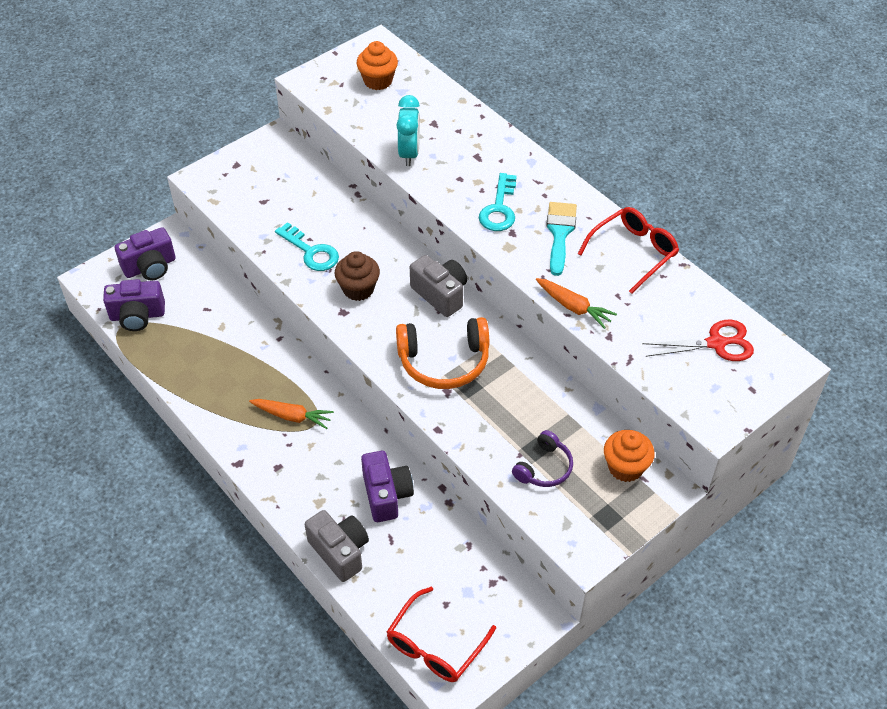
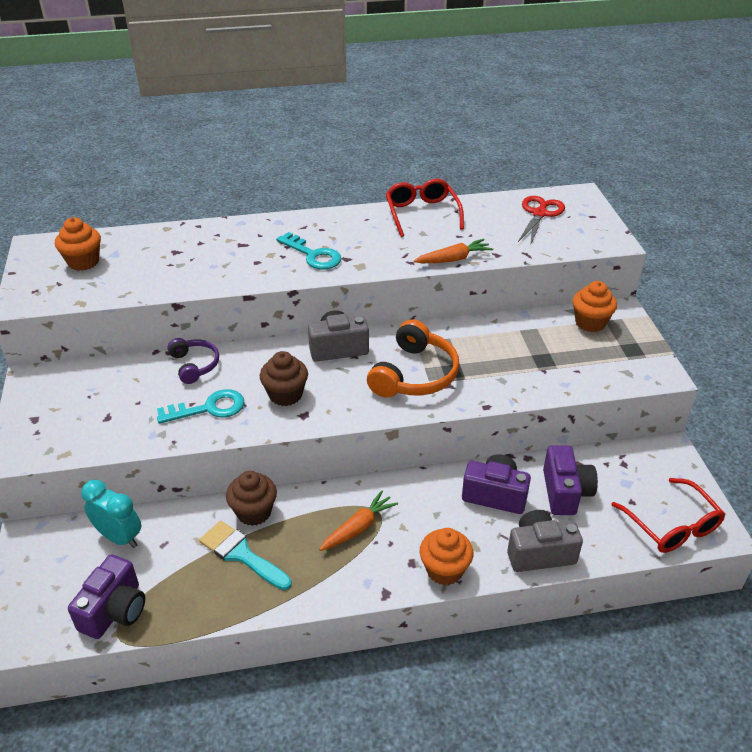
camera: 60 degrees left, 10 degrees down
purple camera [115,227,176,281] -> purple camera moved to [543,445,598,515]
turquoise clock [397,95,420,166] -> turquoise clock moved to [81,480,141,548]
purple headphones [512,430,573,487] -> purple headphones moved to [168,338,219,384]
turquoise brush [546,202,577,276] -> turquoise brush moved to [199,521,291,590]
none -> brown cupcake [226,471,277,526]
none -> orange cupcake [420,528,473,585]

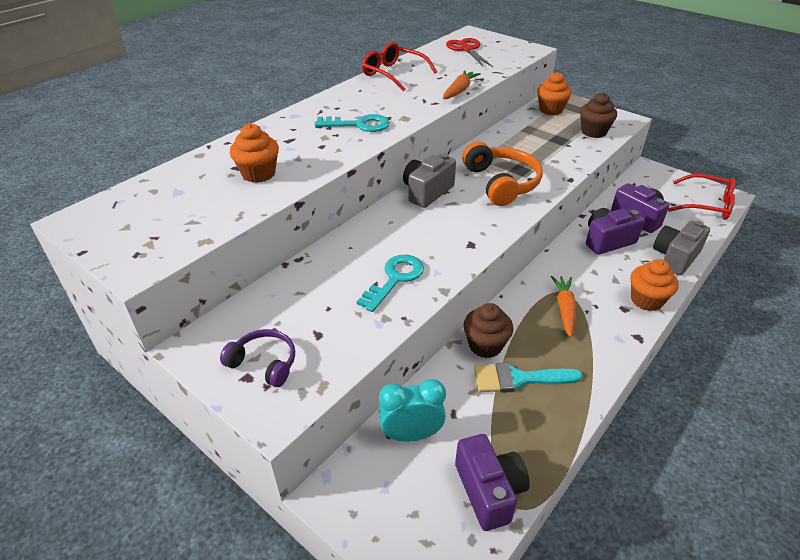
camera: 40 degrees left, 0 degrees up
orange cupcake [55,217,101,271] -> orange cupcake moved to [230,123,279,183]
purple headphones [168,338,219,384] -> purple headphones moved to [220,329,295,387]
brown cupcake [260,351,308,406] -> brown cupcake moved to [580,92,617,138]

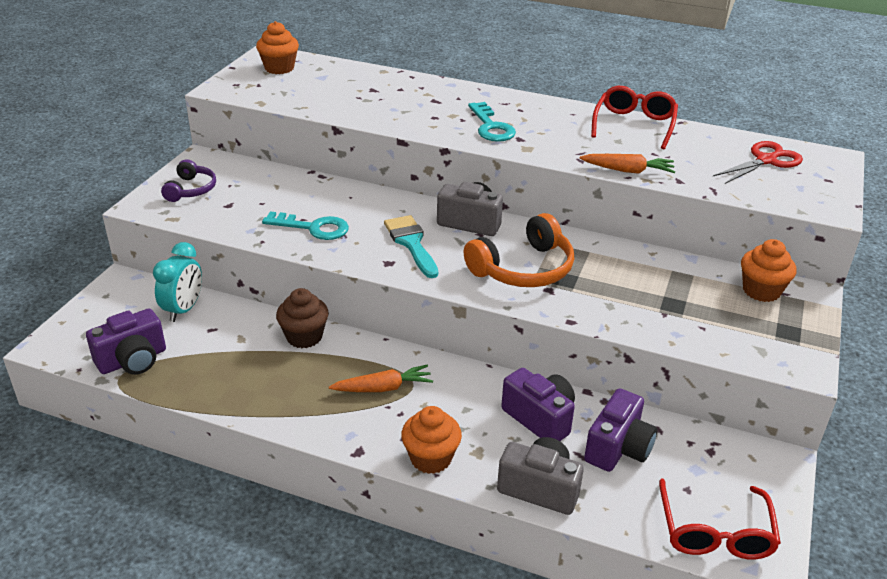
camera: 70 degrees right, 5 degrees down
orange cupcake [230,123,279,183] -> orange cupcake moved to [256,21,299,74]
turquoise clock [379,379,446,442] -> turquoise clock turned 45 degrees clockwise [153,242,202,322]
turquoise brush [474,363,583,393] -> turquoise brush moved to [384,215,438,278]
brown cupcake [580,92,617,138] -> none

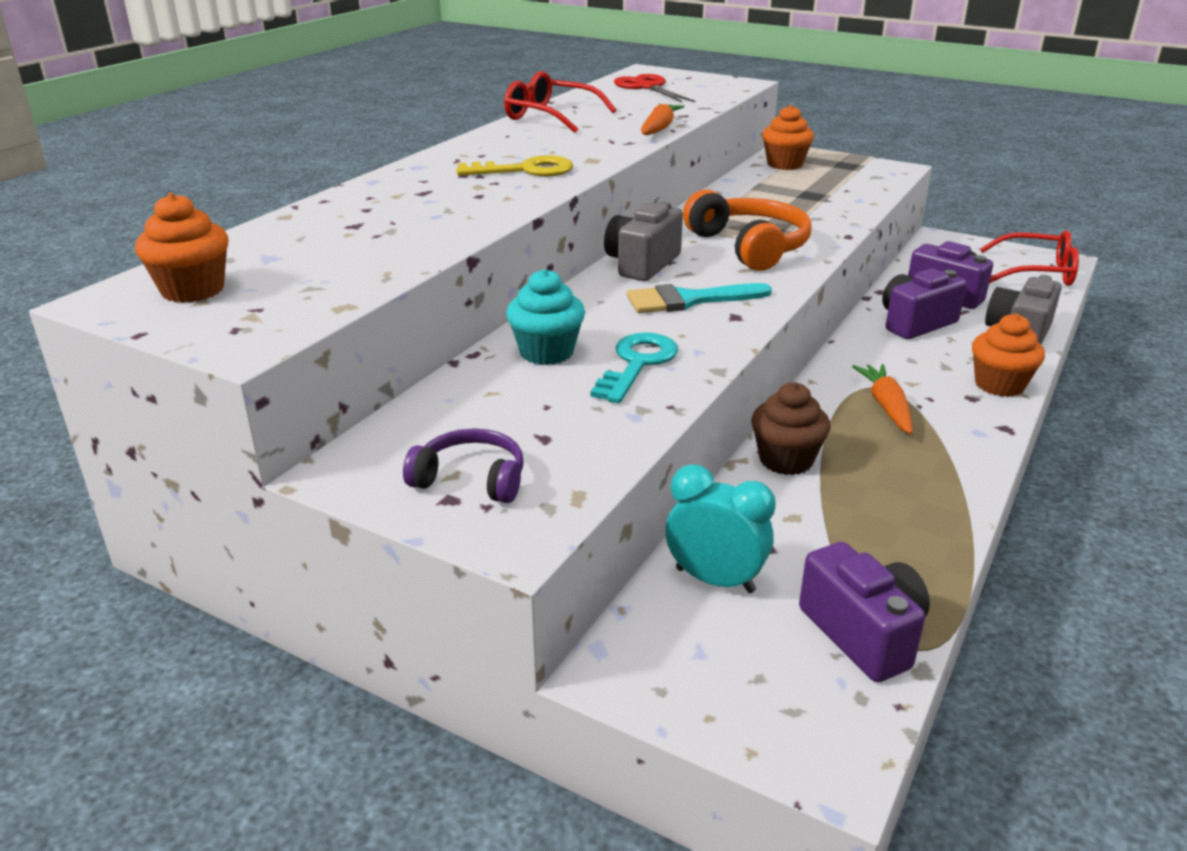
camera: 80 degrees left, 5 degrees down
turquoise key [468,102,516,142] -> yellow key [456,155,573,176]
none -> turquoise cupcake [506,269,585,365]

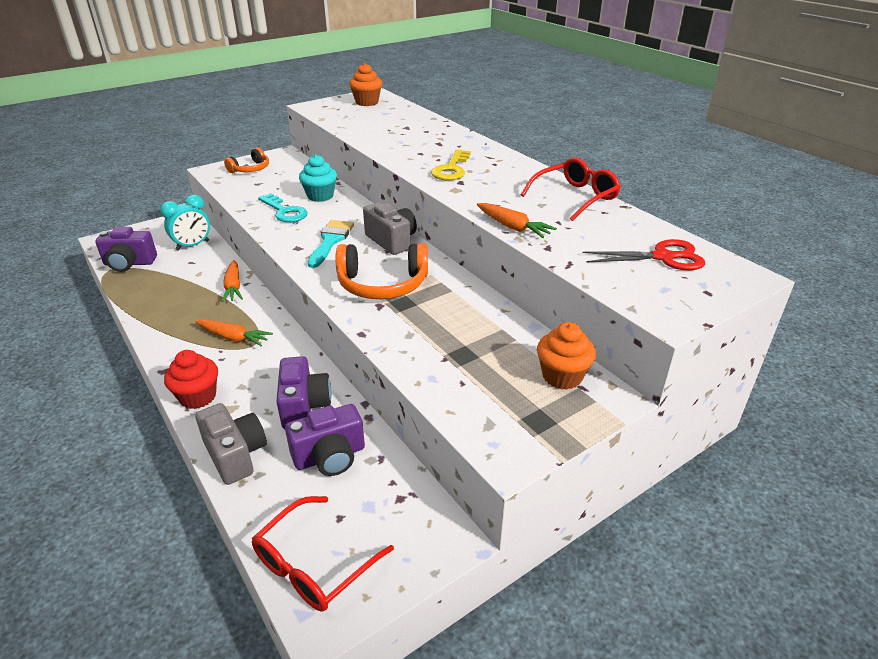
camera: 115 degrees right, 5 degrees up
purple headphones [403,429,524,503] -> orange headphones [224,148,269,173]
brown cupcake [751,382,830,475] -> orange carrot [221,260,243,302]
orange cupcake [972,313,1045,397] -> red cupcake [164,350,218,409]

